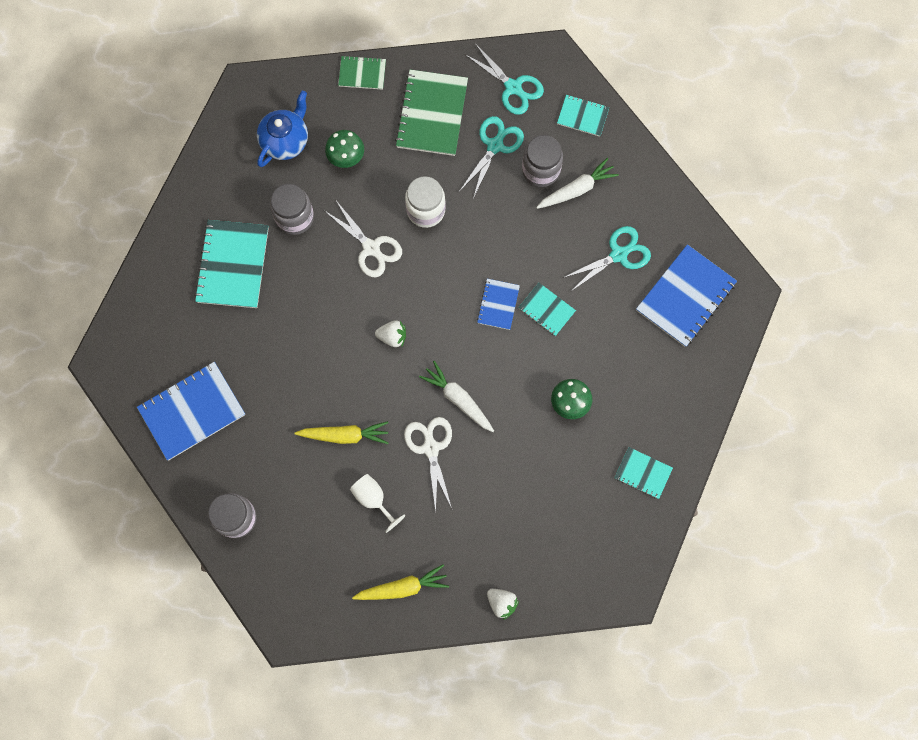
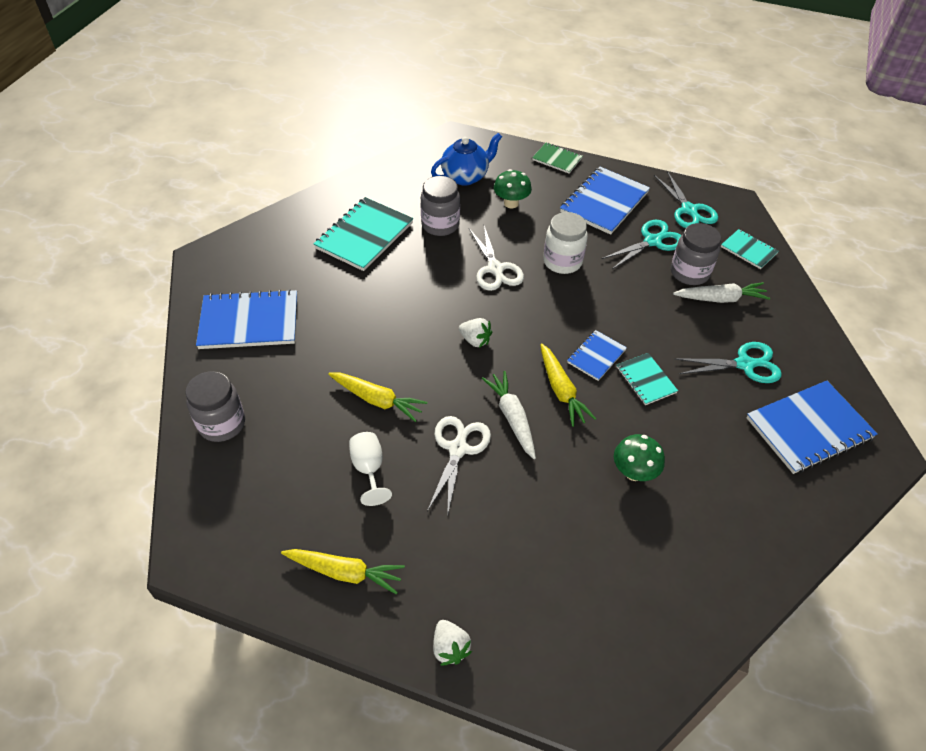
camera: 25 degrees right, 25 degrees down
green notebook [395,70,468,156] -> blue notebook [560,167,650,235]
turquoise notebook [614,447,673,499] -> none
none -> yellow carrot [540,343,596,427]

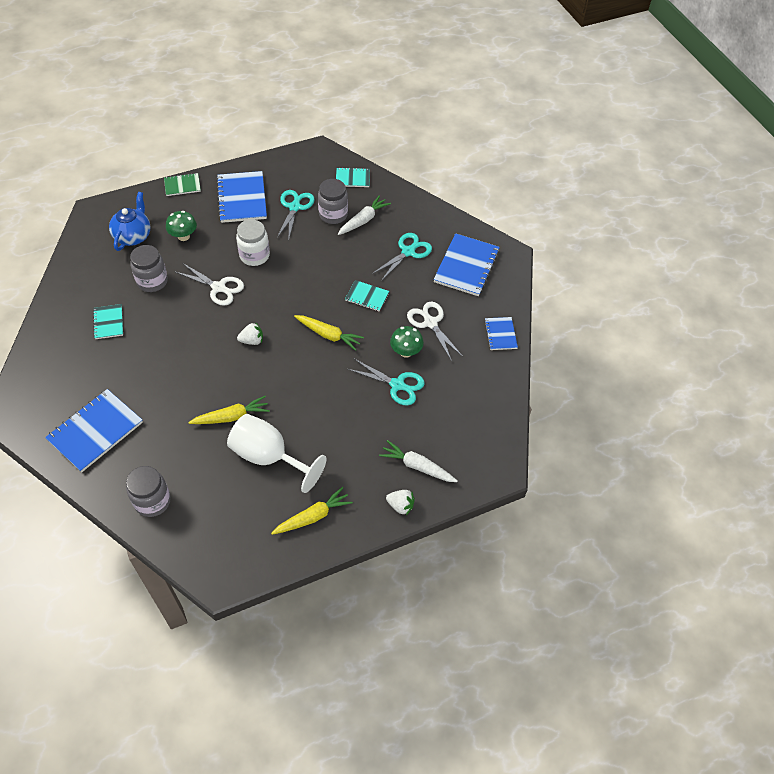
camera: 45 degrees left, 5 degrees up
turquoise notebook [314,197,413,271] -> turquoise notebook [93,304,123,339], size x0.54
white goblet [349,432,392,506] -> white goblet [227,414,327,493], size x1.86
white scissors [427,416,491,517] -> white scissors moved to [407,302,463,361]
white carrot [482,371,536,459] -> white carrot moved to [379,440,458,482]
blue notebook [567,330,627,381] -> blue notebook moved to [484,317,518,350]
turquoise scissors [654,171,718,228] -> turquoise scissors moved to [348,358,425,405]

